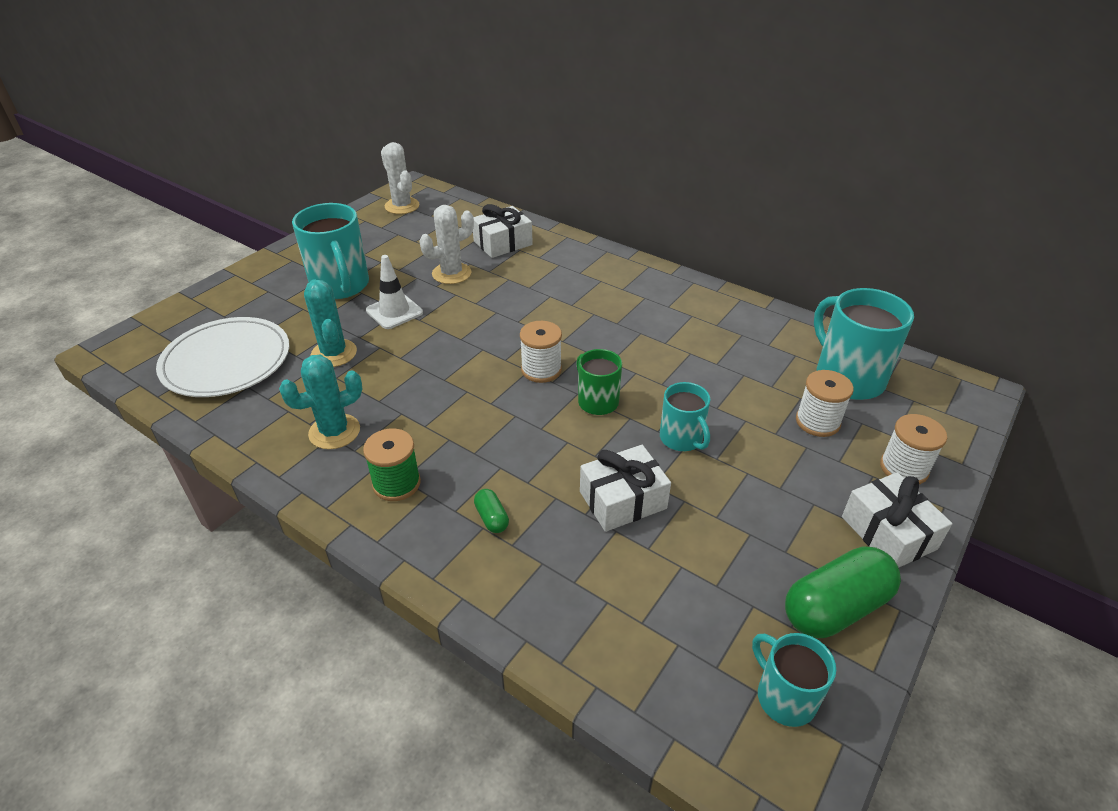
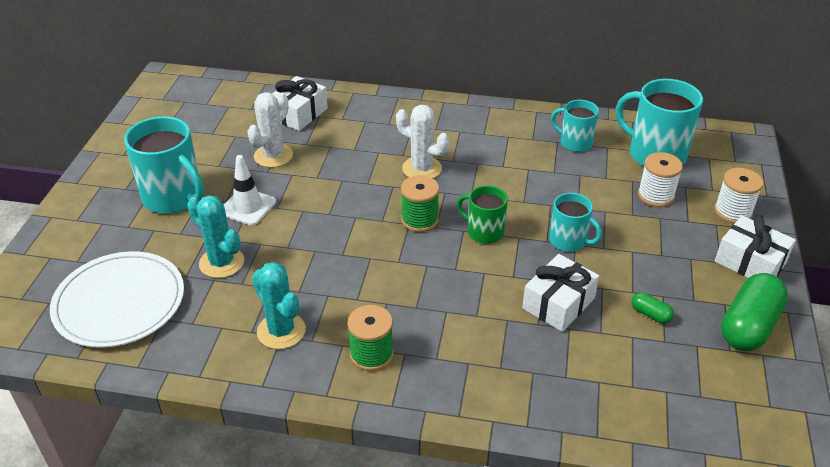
camera: 25 degrees left, 0 degrees up
turquoise cactus [279,355,362,449] -> turquoise cactus turned 75 degrees counterclockwise [252,262,306,349]
white cactus [381,142,420,214] -> white cactus moved to [396,105,449,179]
green capsule [474,489,509,533] -> green capsule moved to [631,292,674,324]
white spool [520,321,562,383] -> green spool [401,175,439,232]
turquoise mug [752,633,836,727] -> turquoise mug moved to [551,100,599,152]

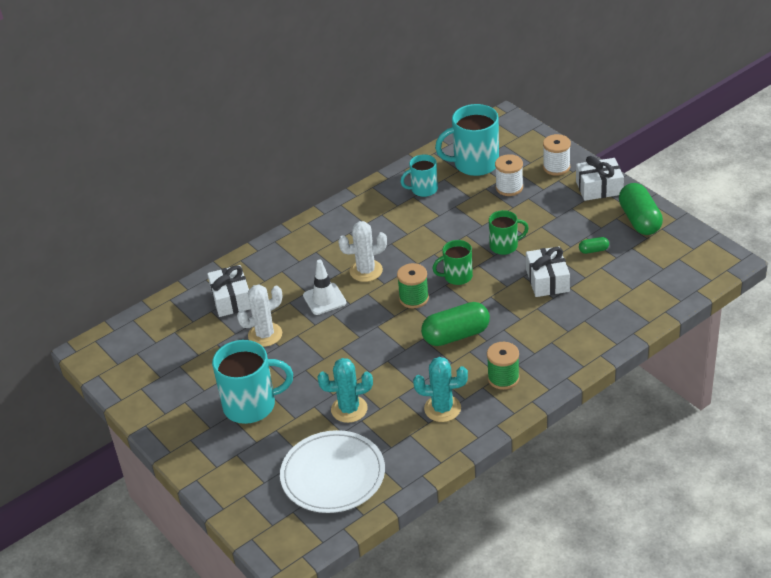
camera: 45 degrees left, 0 degrees up
white traffic cone [224,155,276,226] -> white traffic cone moved to [303,259,346,315]
white cactus [247,92,293,168] -> white cactus turned 75 degrees clockwise [237,285,282,347]
turquoise mug [549,193,602,252] -> green mug [489,210,529,255]
none -> green capsule [421,302,490,346]

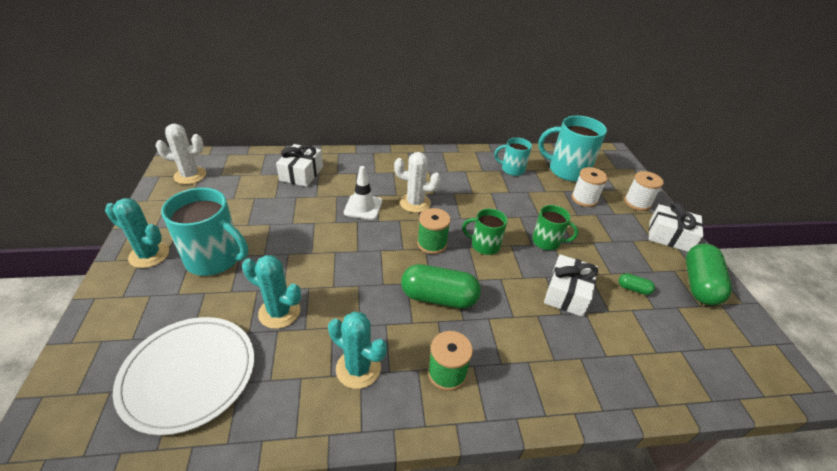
camera: 25 degrees right, 0 degrees up
white cactus [237,285,282,347] -> white cactus moved to [155,124,206,184]
none -> turquoise cactus [105,198,169,268]

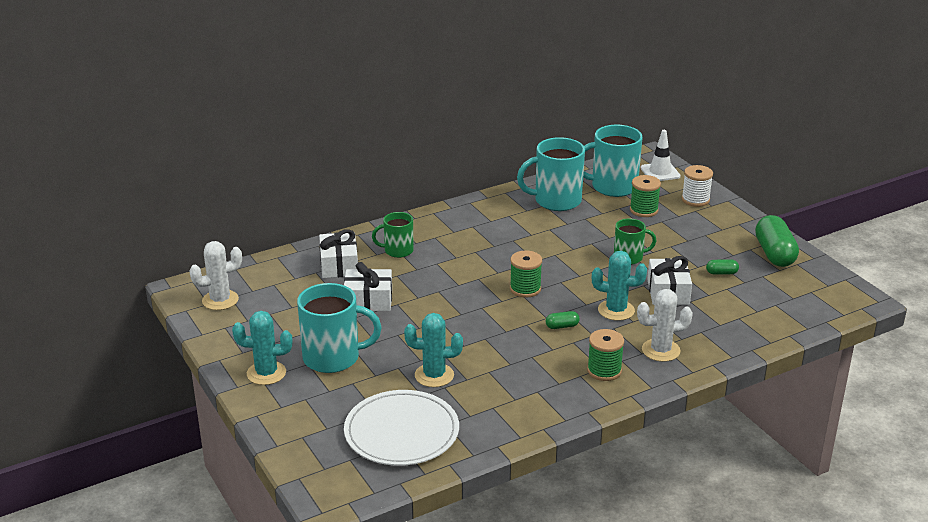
camera: 20 degrees left, 10 degrees down
turquoise cactus [328,311,387,389] -> turquoise cactus moved to [592,251,647,321]
white traffic cone [344,166,382,220] -> white traffic cone moved to [640,130,681,181]
white cactus [394,152,441,213] -> white cactus moved to [637,289,693,362]
green capsule [401,264,481,309] -> green capsule [546,311,580,329], size x0.46
green mug [462,209,507,255] -> green mug moved to [372,212,414,258]
turquoise mug [494,138,532,176] -> turquoise mug [517,137,585,211], size x1.71
white spool [572,167,608,207] -> green spool [630,175,661,217]
white gift [649,202,703,252] -> white gift moved to [344,262,392,311]

